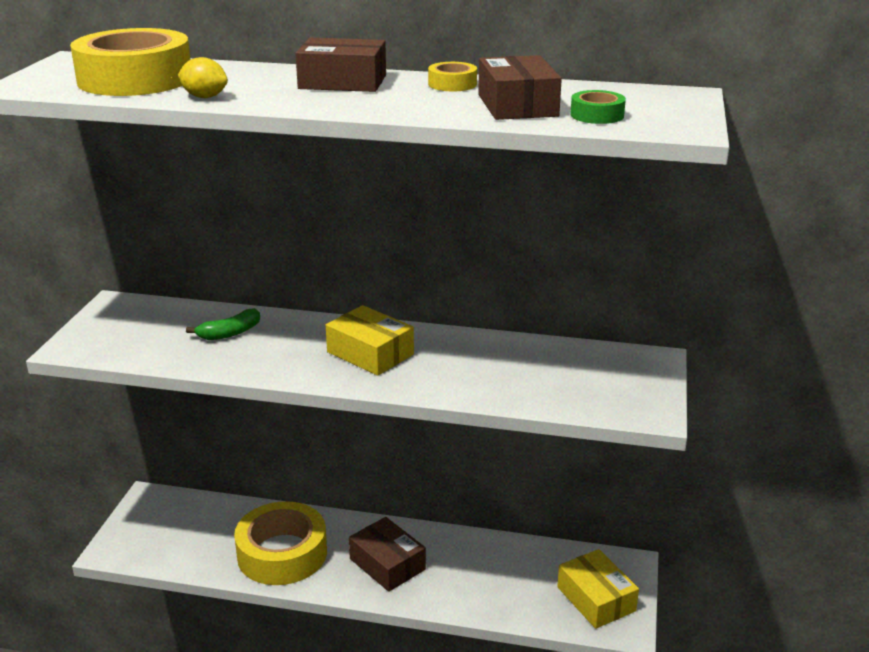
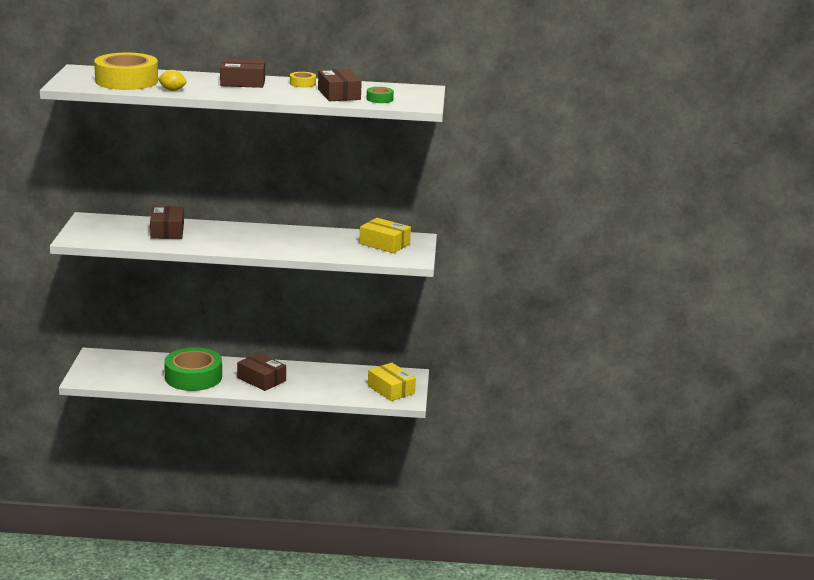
camera: 10 degrees left, 5 degrees down
green banana [186,308,260,340] -> brown box [150,206,184,239]
yellow tape [234,501,327,585] -> green tape [164,347,222,391]
yellow box [326,305,414,376] -> yellow box moved to [359,218,411,253]

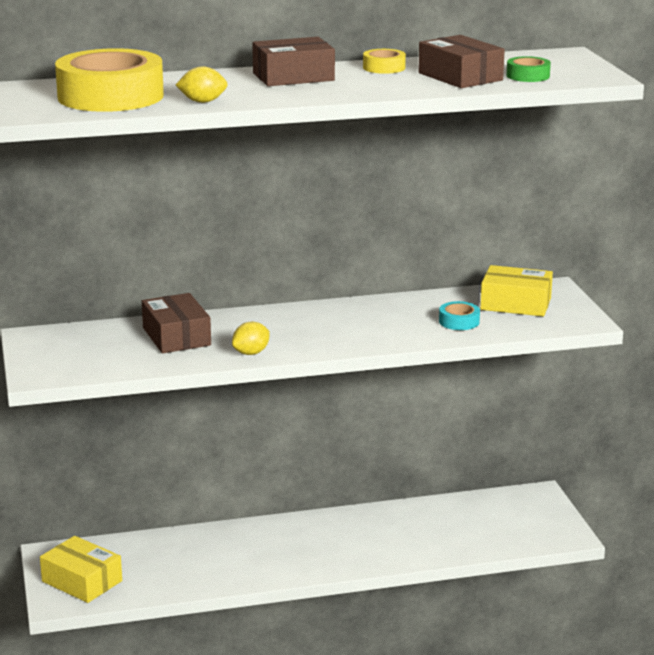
camera: 15 degrees left, 0 degrees up
green tape [164,347,222,391] -> none
brown box [237,353,286,391] -> none
yellow box [368,363,416,401] -> yellow box moved to [40,536,122,603]
none -> yellow lemon [232,322,270,355]
none -> turquoise tape [439,301,480,330]

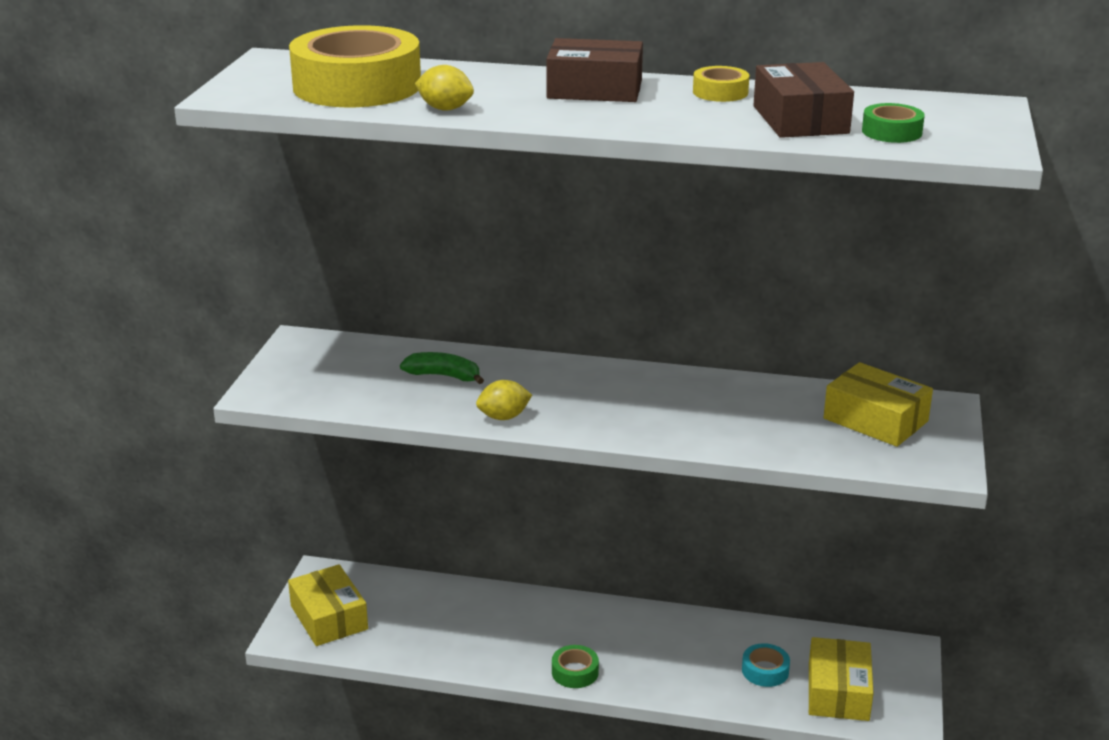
camera: 25 degrees right, 5 degrees up
brown box [142,293,211,353] -> green banana [400,352,484,384]
turquoise tape [439,301,480,330] -> turquoise tape moved to [742,643,790,687]
none -> green tape [552,645,599,688]
none -> yellow box [809,637,874,721]

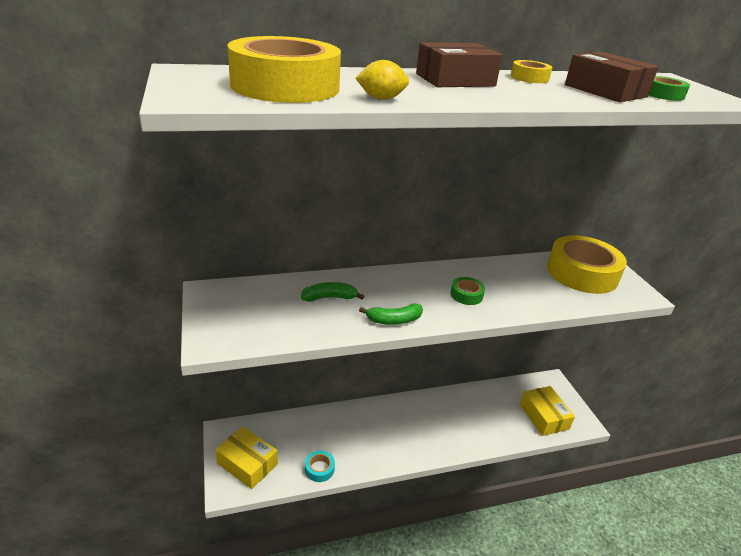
camera: 30 degrees left, 5 degrees up
yellow lemon [476,380,532,420] -> green banana [359,303,423,325]
green tape [552,645,599,688] -> green tape moved to [450,277,485,305]
turquoise tape [742,643,790,687] -> turquoise tape moved to [305,450,335,482]
yellow box [824,362,933,447] -> yellow tape [547,235,627,294]

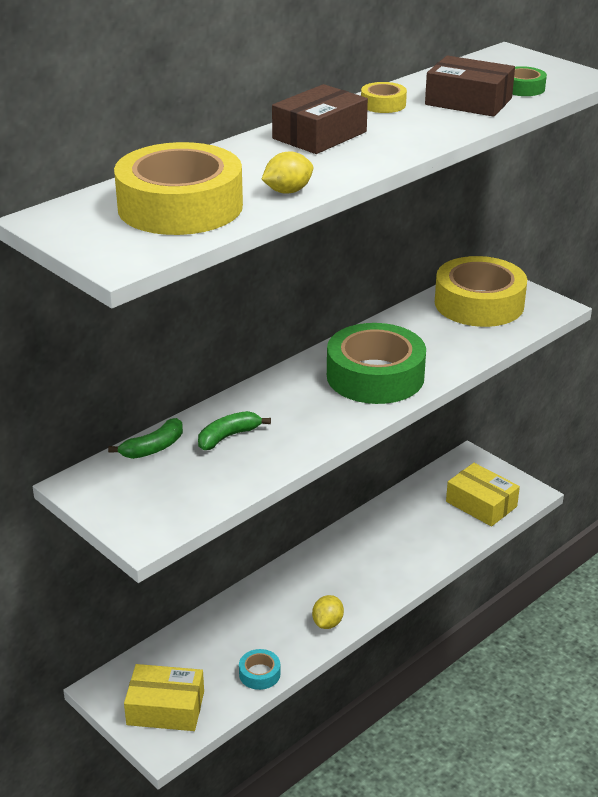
camera: 25 degrees left, 0 degrees up
green banana [359,303,423,325] -> green banana moved to [108,418,183,459]
green tape [450,277,485,305] -> green tape [327,323,426,404], size x2.33
none -> yellow lemon [312,595,344,629]

